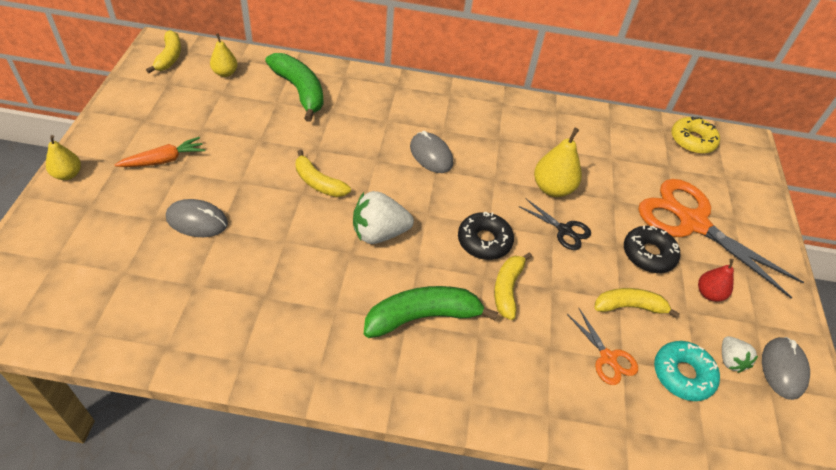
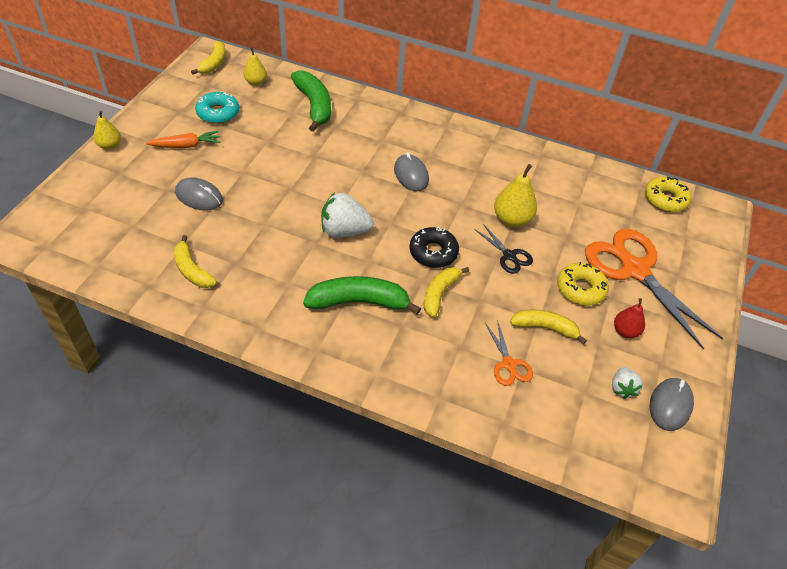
camera: 15 degrees right, 0 degrees up
yellow banana [296,150,351,197] -> yellow banana moved to [173,235,217,288]
black donut [624,225,680,273] -> yellow donut [557,262,609,306]
turquoise donut [654,341,720,401] -> turquoise donut moved to [195,92,239,124]

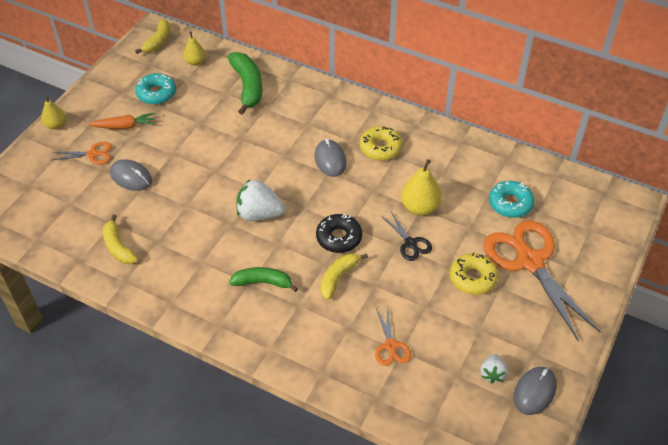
camera: 10 degrees right, 0 degrees up
green banana [303,276,421,315] -> green banana [229,267,298,292], size x0.66
yellow banana [510,309,587,344] -> none
red pear [614,298,645,338] -> none
yellow donut [645,177,691,212] -> yellow donut moved to [360,126,402,160]
none -> orange scissors [52,142,112,164]
none -> turquoise donut [489,181,534,218]

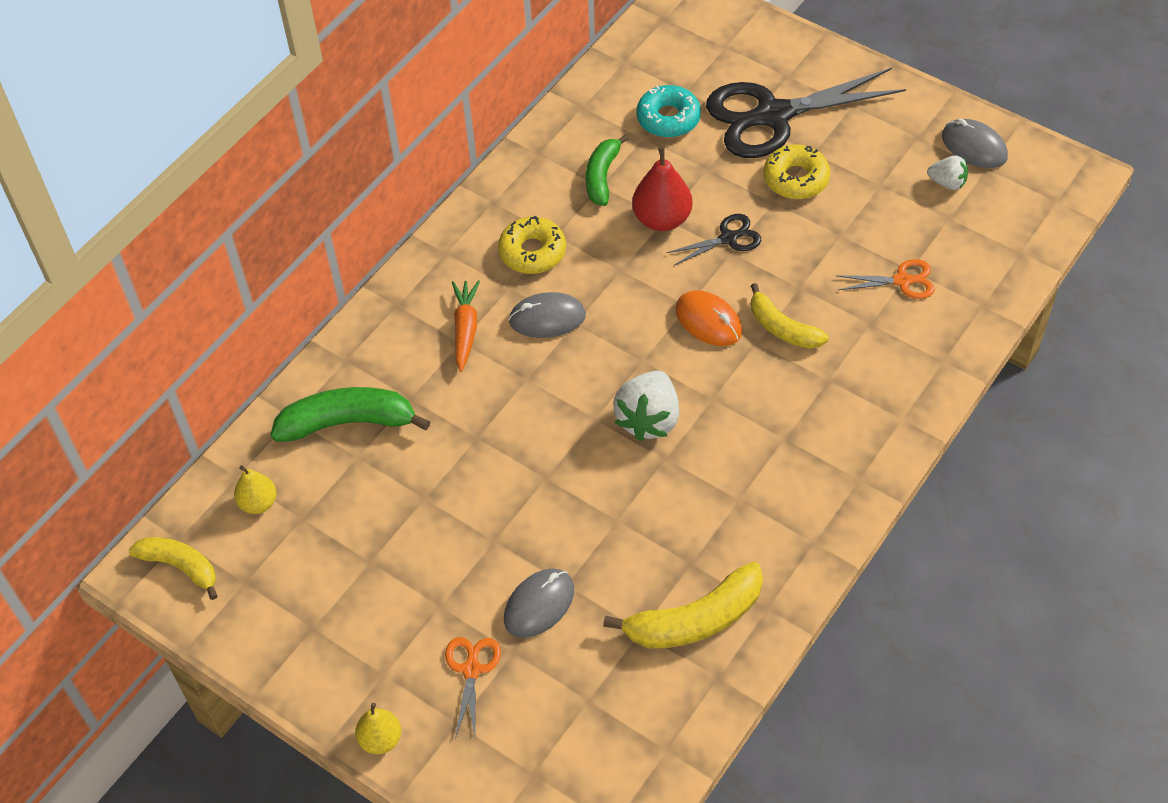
camera: 80 degrees left, 5 degrees up
orange carrot [88,113,155,129] -> orange carrot moved to [452,280,480,372]
yellow banana [103,215,138,264] -> yellow banana [603,562,763,648], size x1.52
turquoise donut [135,73,176,105] -> none
green banana [229,267,298,292] -> green banana moved to [586,134,629,206]
black donut [316,214,362,253] -> orange mouse [675,290,742,346]
yellow pear [401,159,442,216] -> red pear [632,146,692,231]
orange scissors [484,220,600,341] -> black scissors [706,68,906,158]

